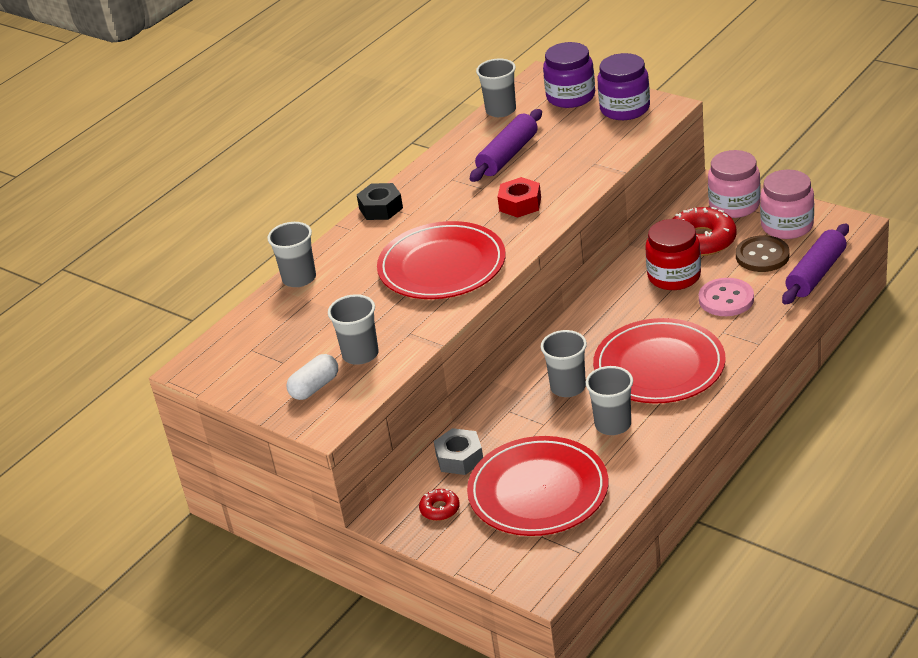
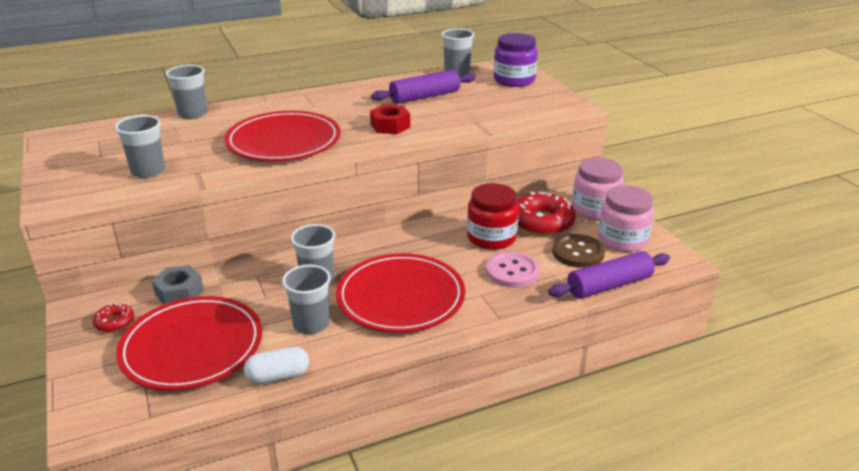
camera: 25 degrees right, 5 degrees down
white capsule [287,354,338,400] -> white capsule moved to [244,347,309,384]
black nut [357,183,403,220] -> none
purple jar [597,53,650,120] -> none

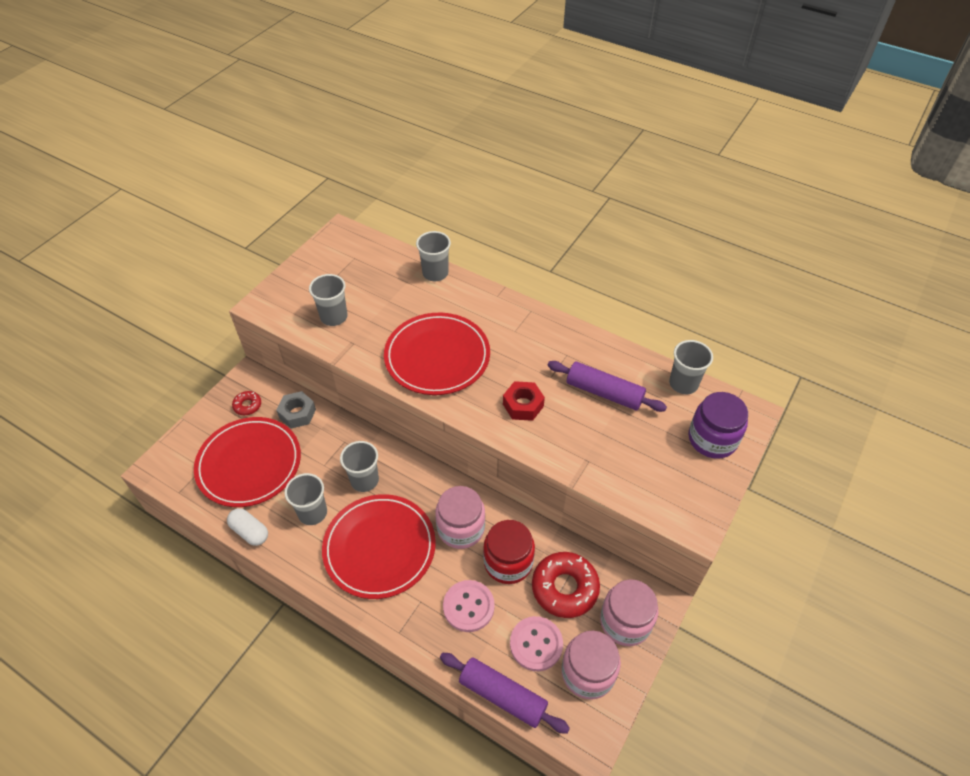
camera: 55 degrees right, 20 degrees up
brown button [552,234,605,268] -> pink button [510,616,563,671]
none -> pink jar [435,486,485,549]

